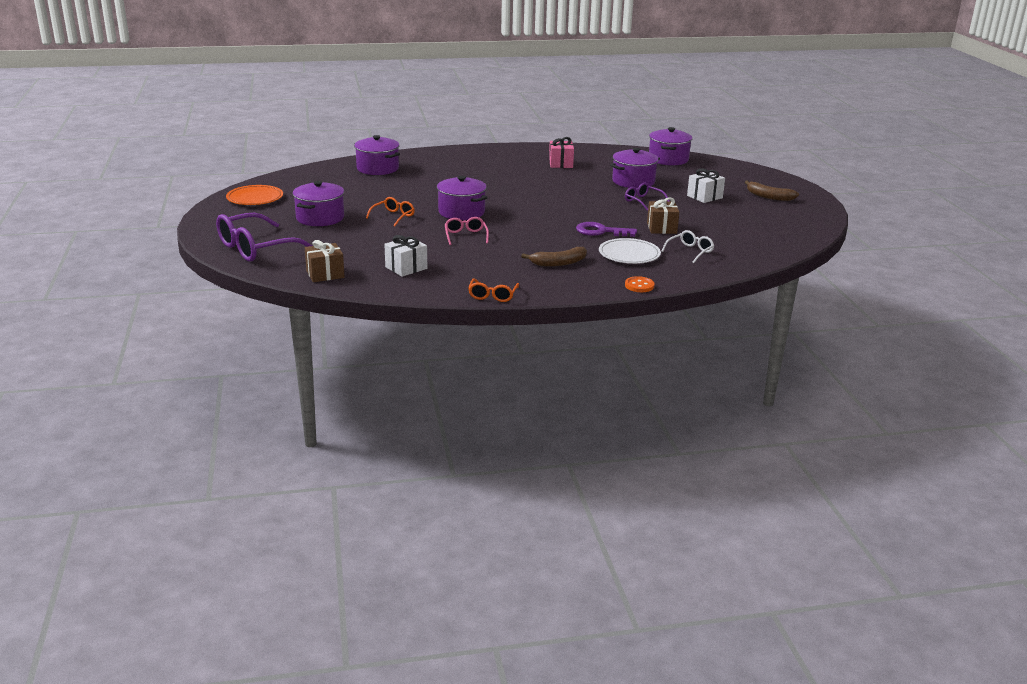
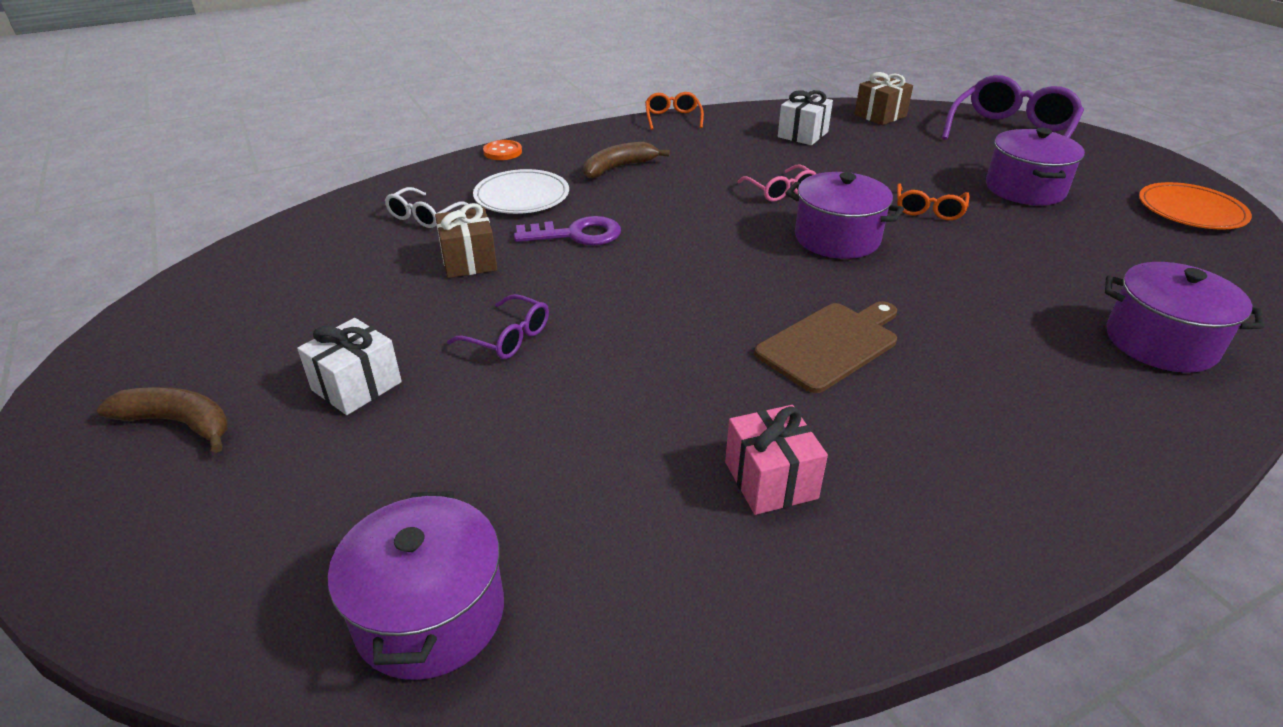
camera: 165 degrees right, 10 degrees up
purple pot [610,148,660,188] -> none
none -> brown cutting board [754,301,897,393]

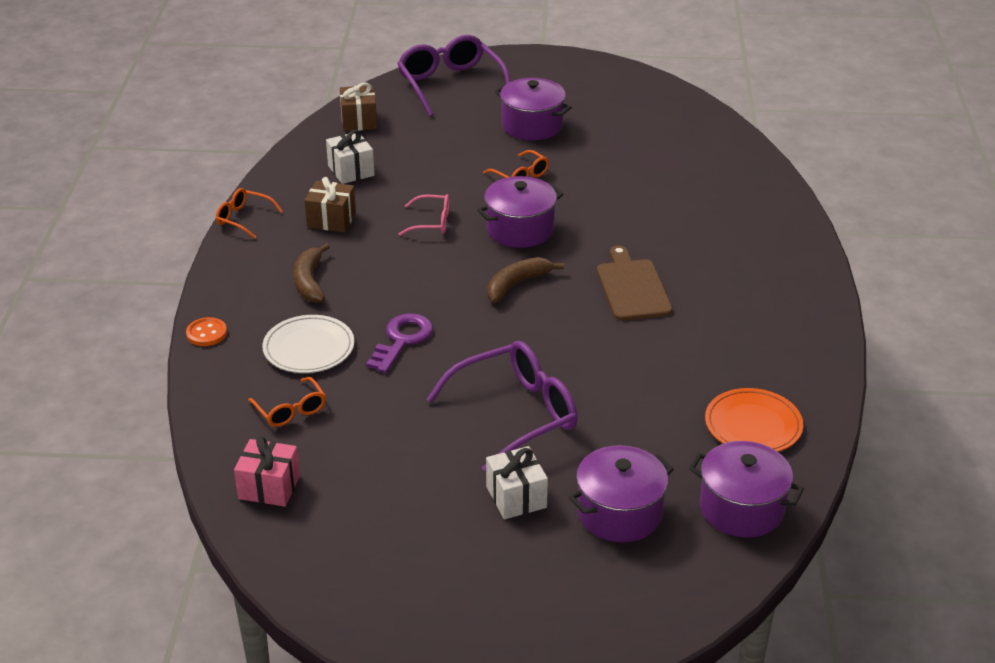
camera: 60 degrees left, 0 degrees up
brown banana [97,387,228,453] -> brown banana moved to [487,257,564,303]
white glasses [385,187,471,228] -> orange glasses [248,377,326,427]
brown gift [435,203,497,278] -> brown gift moved to [304,177,356,232]
purple glasses [447,294,549,359] -> purple glasses [427,341,578,472], size x1.96
pink gift [725,405,828,515] -> pink gift moved to [234,437,300,507]
purple pot [1105,262,1264,373] -> purple pot moved to [569,445,674,542]
orange plate [1139,182,1252,230] -> orange plate moved to [705,388,803,452]

